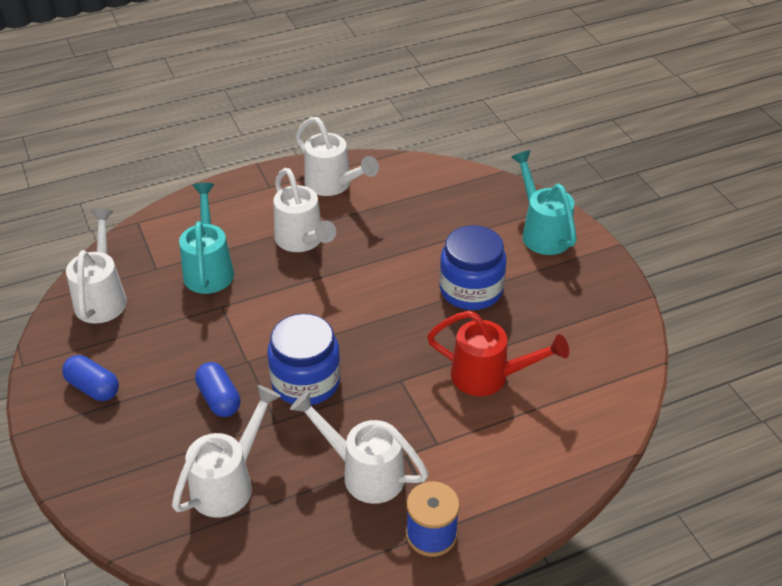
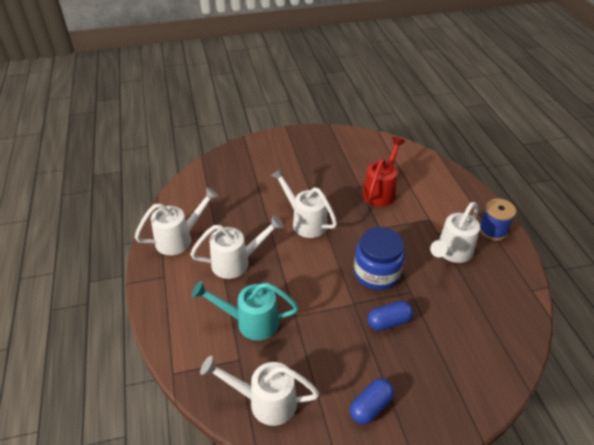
camera: 80 degrees left, 0 degrees up
white watering can [172,385,281,518] -> white watering can moved to [270,168,337,238]
blue jar [439,225,507,310] -> none
turquoise watering can [511,150,577,255] -> none

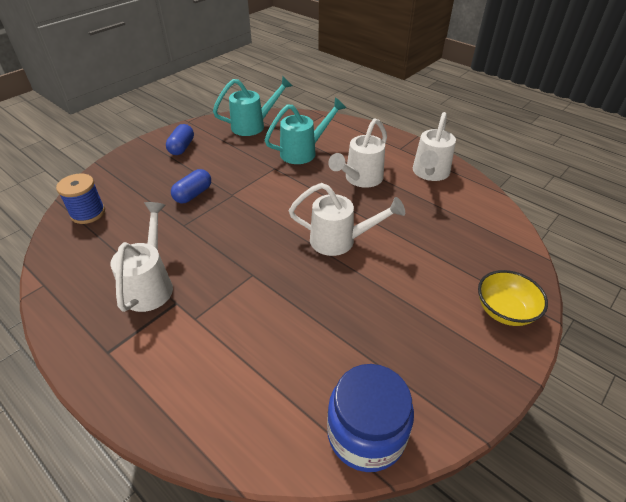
camera: 145 degrees right, 0 degrees up
white watering can [200,356,319,426] -> turquoise watering can [213,76,293,136]
blue jar [354,227,405,290] -> blue jar moved to [327,364,414,472]
red watering can [362,137,405,207] -> none
blue spool [479,198,516,241] -> blue spool moved to [56,173,105,224]
none -> yellow bowl [478,270,548,326]

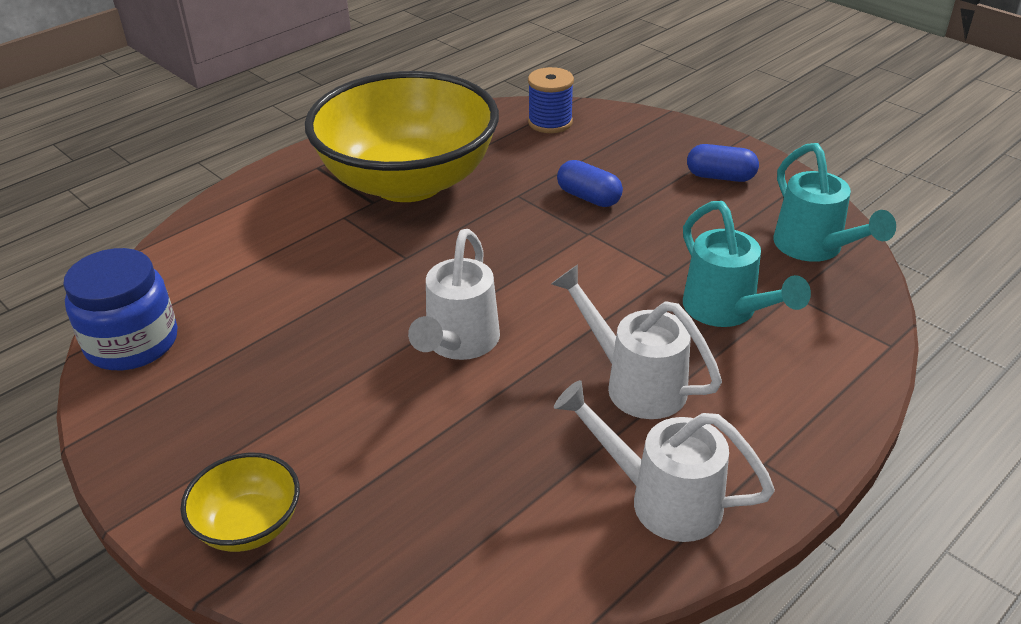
camera: 95 degrees right, 5 degrees down
white watering can [111,202,173,312] -> yellow bowl [305,71,499,202]

